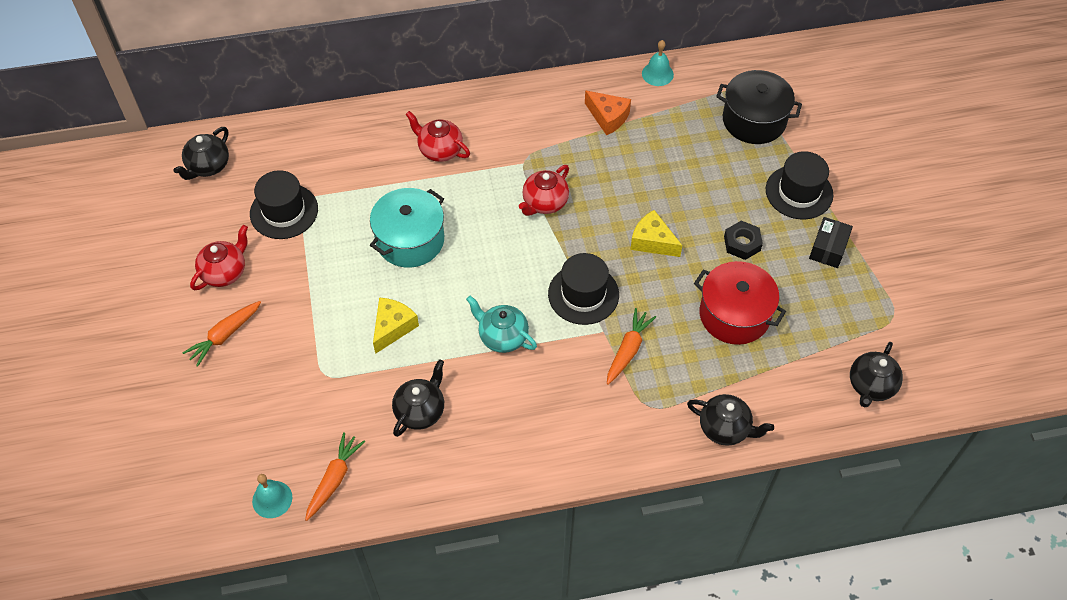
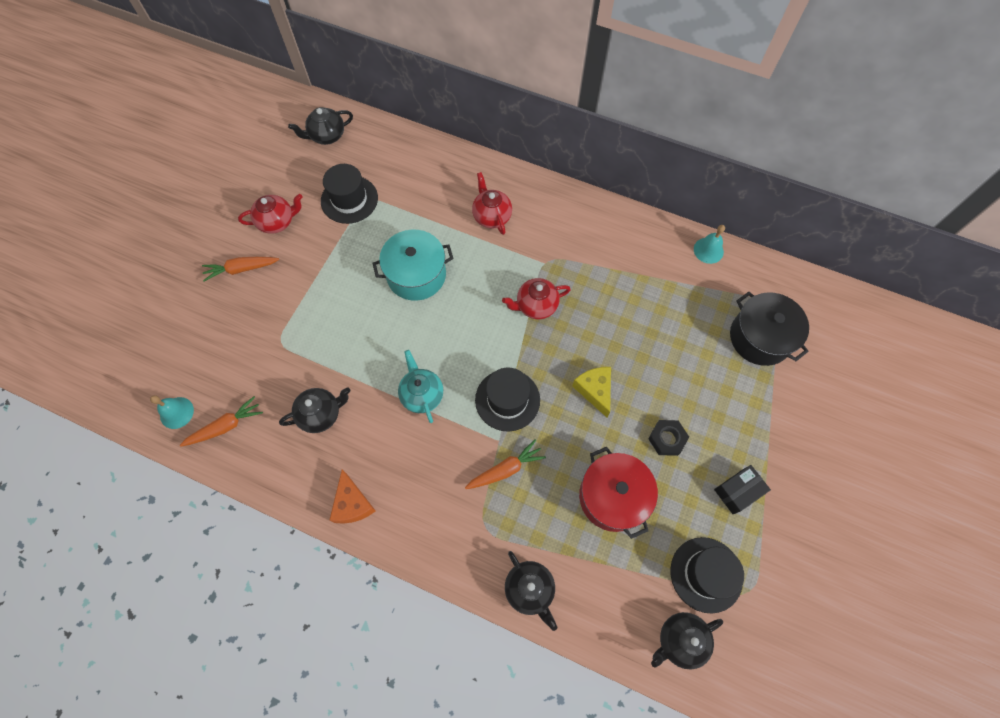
camera: 35 degrees right, 10 degrees up
yellow cheese [373,298,419,354] -> none
orange cheese [585,90,631,135] -> orange cheese moved to [330,470,376,524]
black hat [766,151,833,220] -> black hat moved to [670,537,744,613]

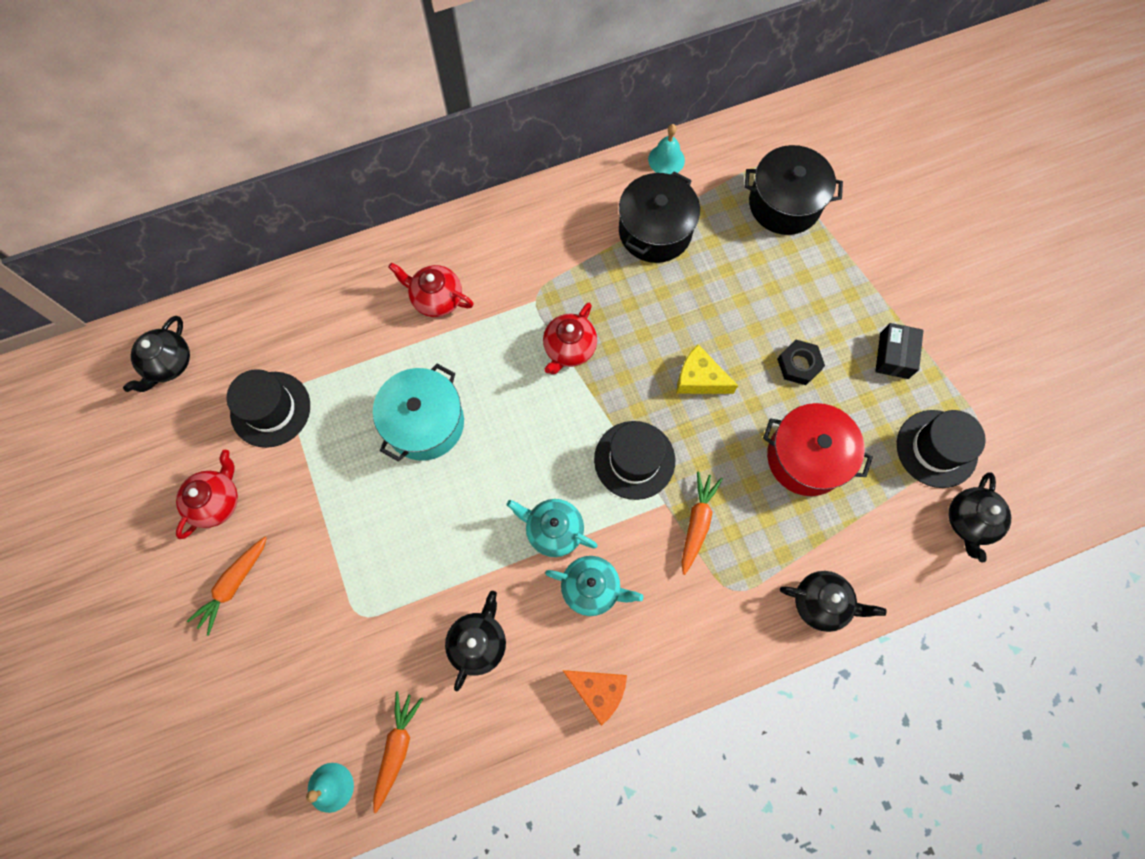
camera: 45 degrees left, 5 degrees up
none -> turquoise teapot [545,556,644,616]
none -> black pot [619,171,700,263]

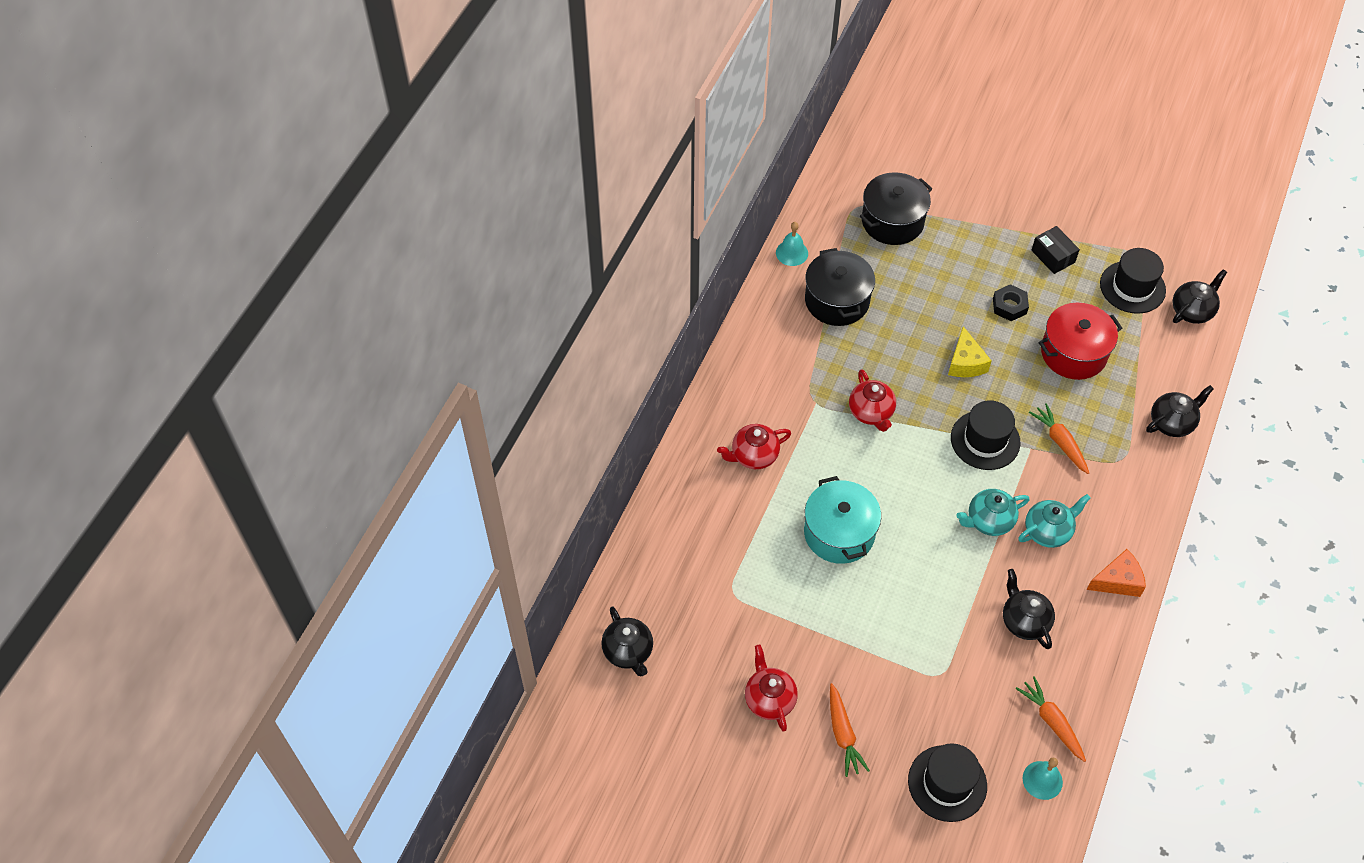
camera: 45 degrees left, 15 degrees down
black hat [227,369,310,448] -> black hat moved to [908,743,987,822]
yellow cheese [677,344,738,394] -> yellow cheese turned 75 degrees counterclockwise [948,326,992,377]
black teapot [948,472,1011,563] -> black teapot turned 105 degrees counterclockwise [1173,269,1227,324]

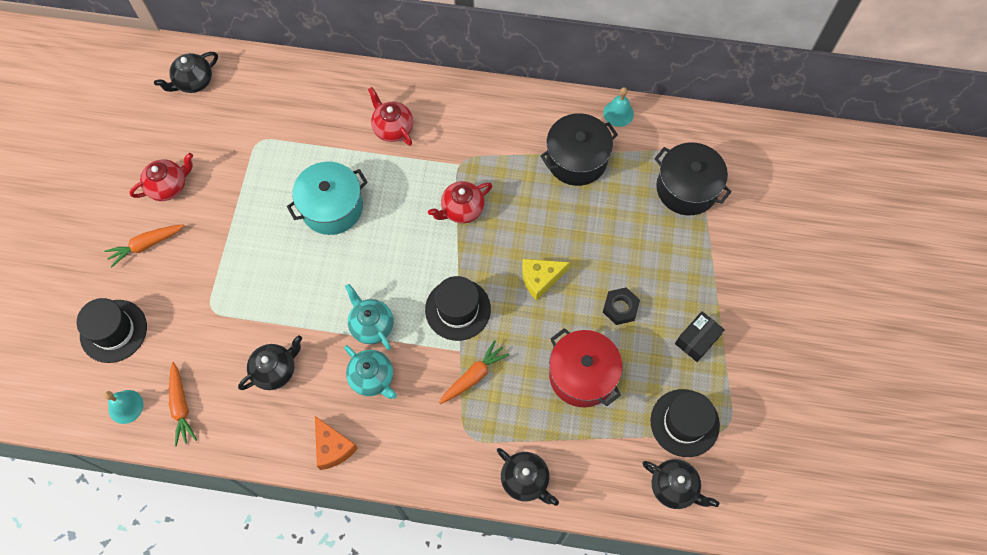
camera: 75 degrees right, 10 degrees up
orange carrot [1016,676,1086,762] -> orange carrot turned 120 degrees clockwise [169,362,197,447]

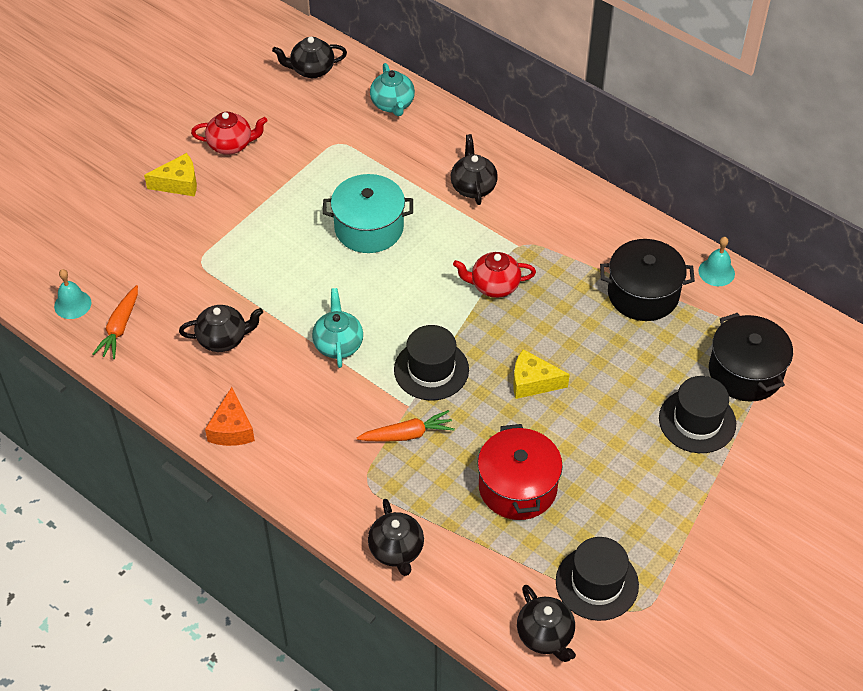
camera: 30 degrees right, 15 degrees down
black hat [77,298,147,363] -> black hat moved to [659,376,736,453]
orange carrot [104,224,185,267] -> yellow cheese [144,153,197,197]
turquoise teapot [344,345,397,399] -> turquoise teapot moved to [370,63,415,116]
red teapot [368,87,413,146] -> black teapot [451,134,498,205]
black nut [603,287,640,325] -> none
black box [675,311,725,362] -> none

